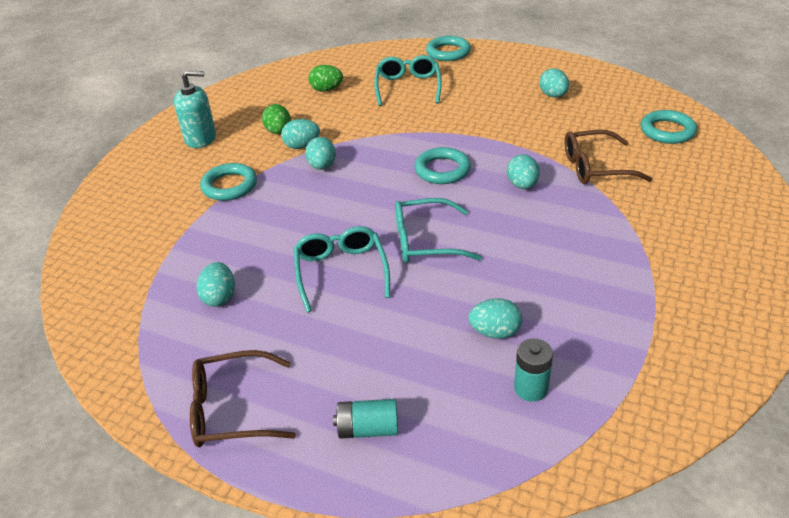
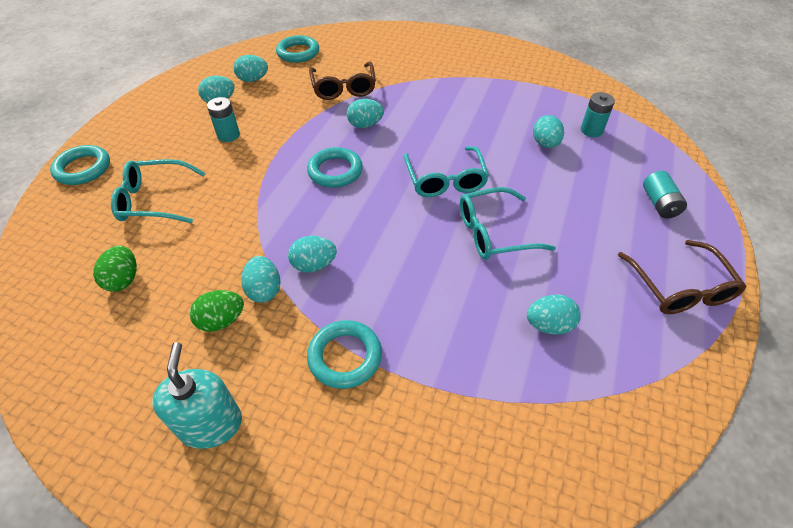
camera: 95 degrees left, 10 degrees up
none -> turquoise battery [207,97,240,142]
none -> turquoise egg [233,55,268,82]

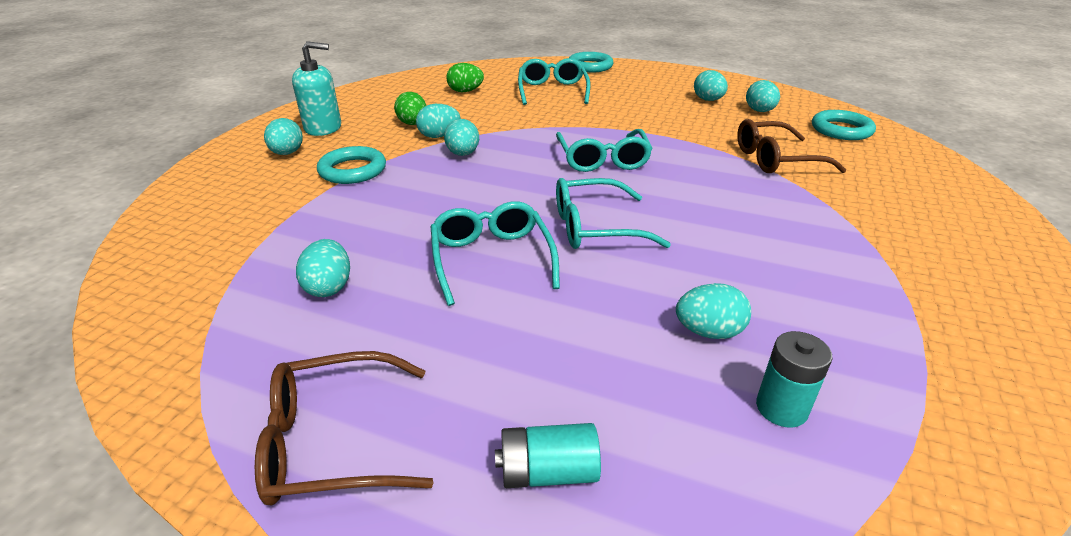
camera: 90 degrees right, 15 degrees down
turquoise battery [207,97,240,142] -> none
turquoise ring [307,147,363,188] -> turquoise glasses [556,129,653,172]
turquoise egg [347,99,384,128] -> turquoise egg moved to [264,118,303,155]

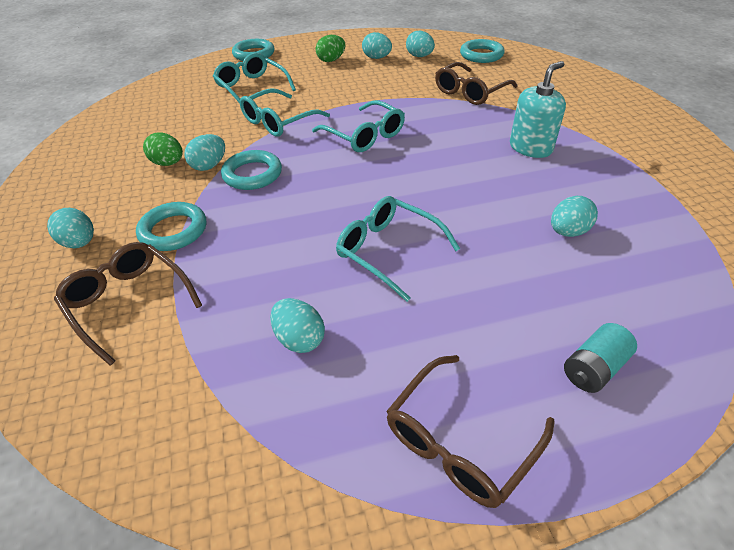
camera: 35 degrees left, 10 degrees up
turquoise soap dispenser [292,41,341,136] -> turquoise soap dispenser moved to [510,61,566,158]
turquoise egg [444,119,479,156] -> turquoise ring [221,150,282,190]
green egg [446,63,484,92] -> green egg moved to [316,35,345,62]
turquoise glasses [556,178,671,249] -> turquoise glasses moved to [240,88,330,137]
turquoise battery [756,331,833,428] -> none
none -> brown glasses [54,242,202,366]

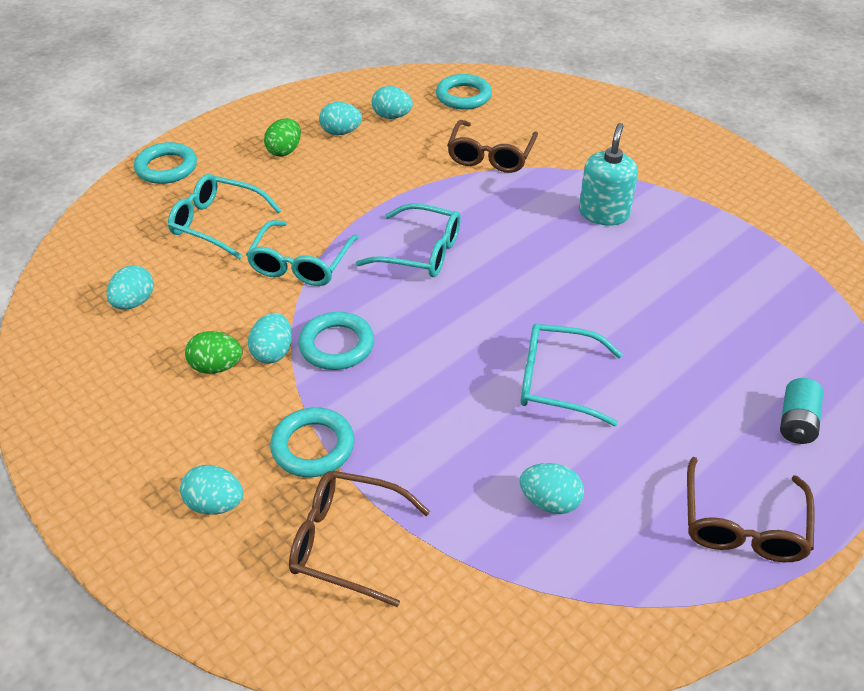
camera: 30 degrees left, 0 degrees up
turquoise egg [551,196,598,237] -> turquoise egg moved to [107,265,154,310]

